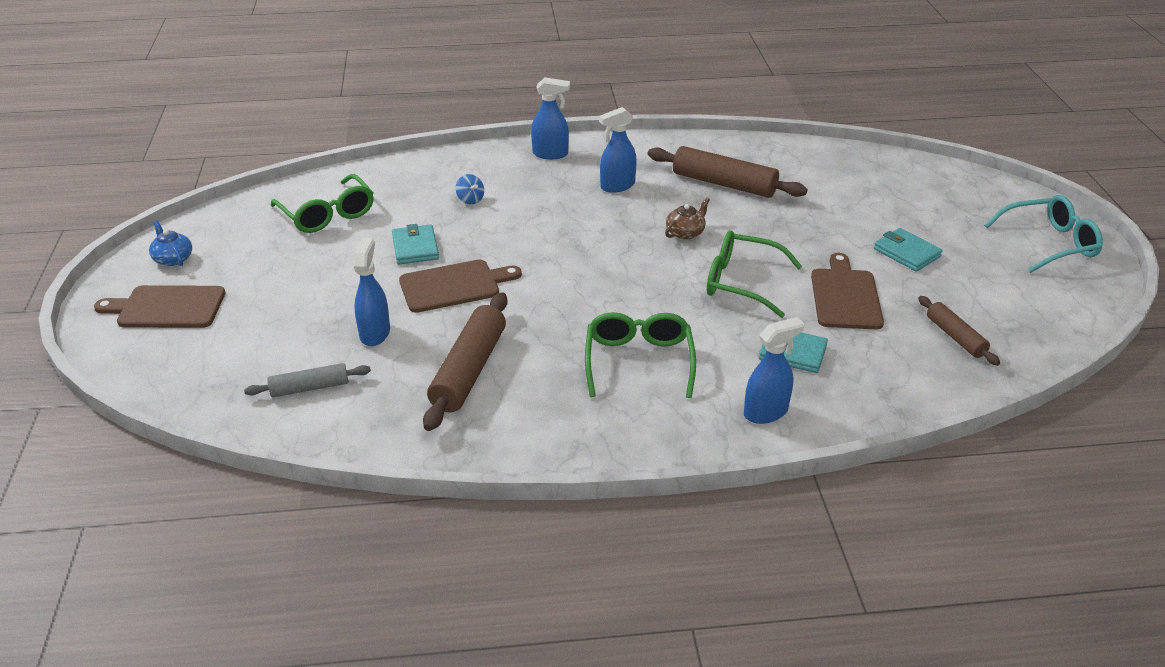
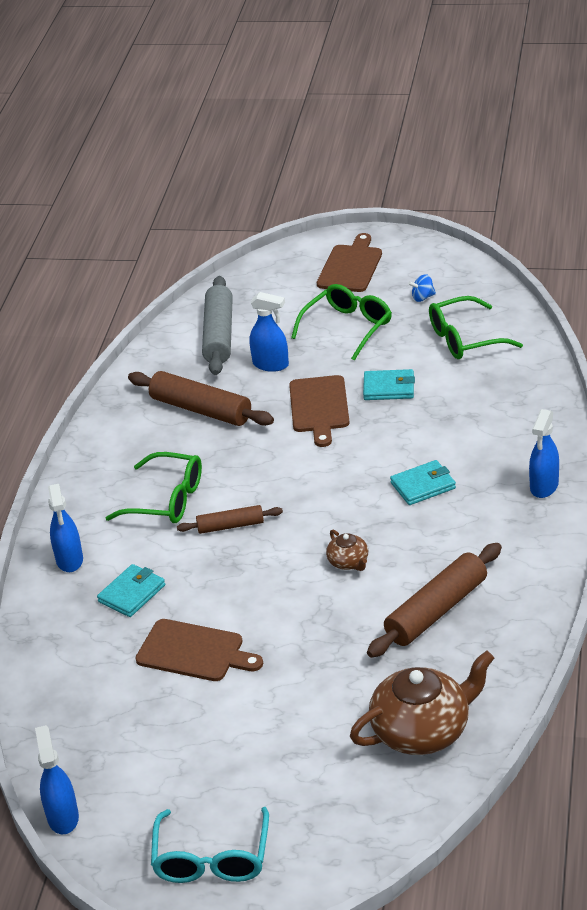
camera: 110 degrees right, 0 degrees up
blue teapot [149,220,192,266] -> none
grey rolling pin [244,363,371,397] -> grey rolling pin [202,276,233,375], size x1.74
blue spinning top [456,174,484,204] -> blue spinning top moved to [408,274,436,302]
blue spray bottle [599,107,637,193] -> blue spray bottle moved to [35,725,79,834]
green glasses [707,230,802,318] -> green glasses moved to [291,284,392,361]
turquoise wallet [874,228,943,272] -> turquoise wallet moved to [390,460,456,505]
brown rolling pin [918,296,1000,366] -> brown rolling pin moved to [177,505,283,534]
none -> brown teapot [350,651,494,755]

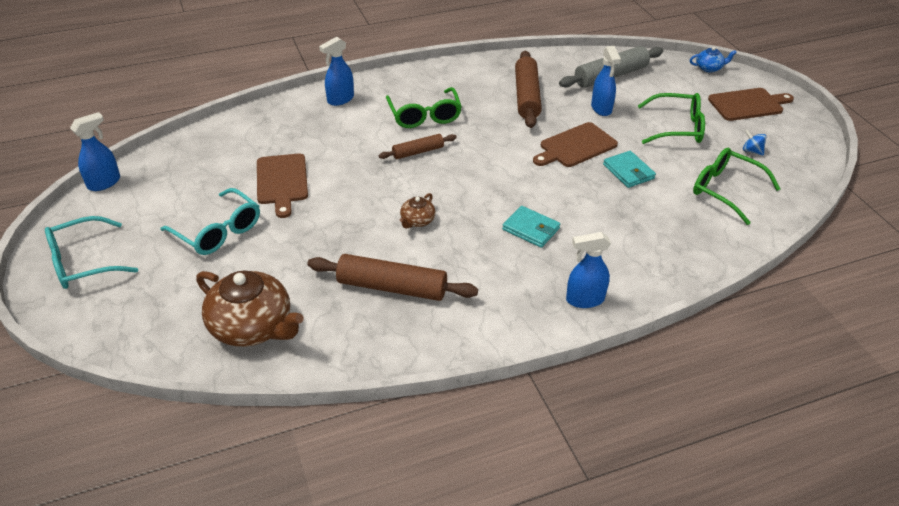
camera: 55 degrees right, 5 degrees up
turquoise wallet [97,564,165,617] -> none
brown rolling pin [177,505,283,534] -> brown rolling pin turned 75 degrees counterclockwise [379,134,457,159]
none -> turquoise glasses [160,188,260,255]
none -> blue teapot [690,47,737,72]

